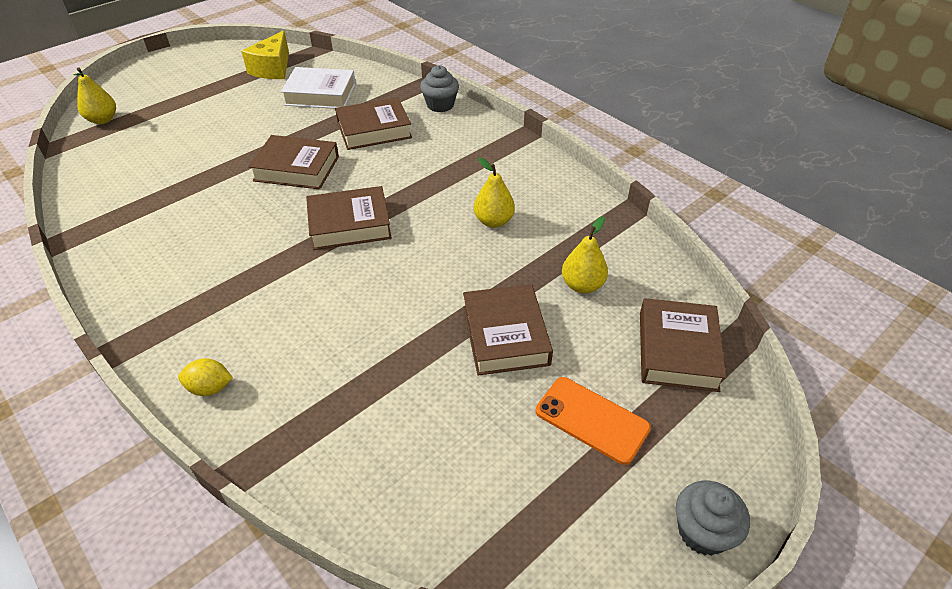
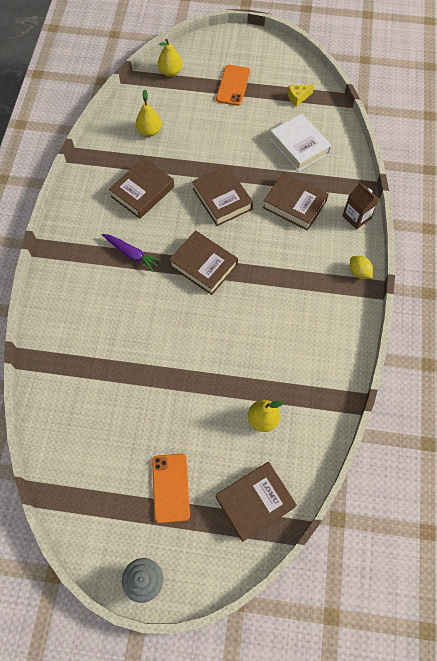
camera: 50 degrees right, 20 degrees up
yellow lemon [178,358,233,396] -> yellow lemon moved to [350,256,373,279]
yellow cheese [241,30,289,79] -> yellow cheese [288,84,314,107], size x0.57
grey cupcake [420,65,459,112] -> brown carton [343,182,379,229]
brown book [463,284,553,376] -> brown book moved to [109,158,174,219]
yellow pear [474,157,515,228] -> yellow pear moved to [136,90,162,137]
none -> purple carrot [102,234,162,272]
none -> orange phone [216,65,250,106]

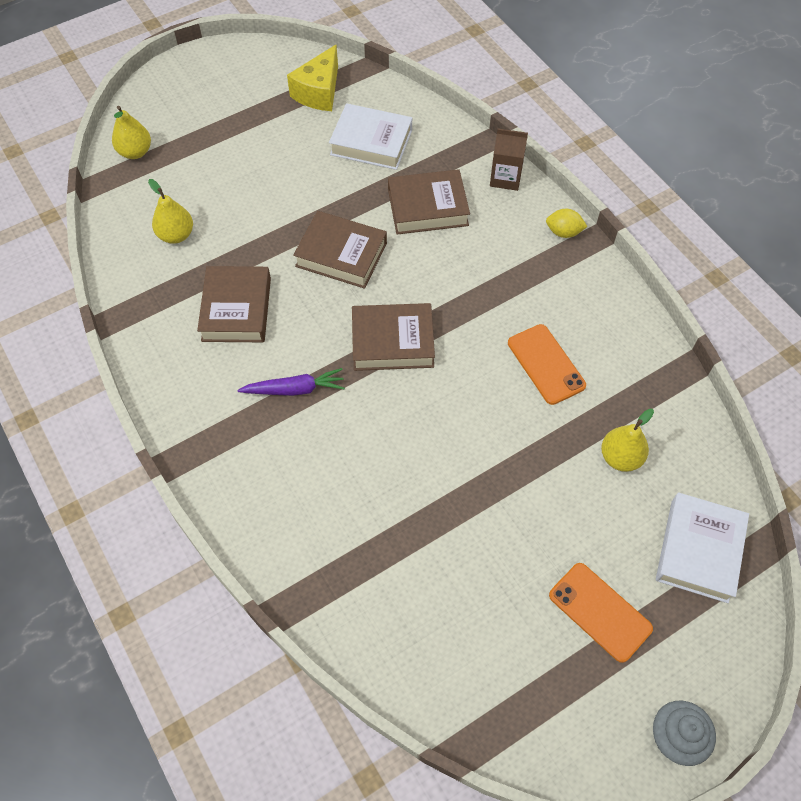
camera: 40 degrees left, 5 degrees down
orange phone [216,65,250,106] -> orange phone moved to [508,324,586,405]
brown book [216,462,297,542] -> white book [656,492,749,603]
yellow cheese [288,84,314,107] -> yellow cheese [287,44,338,111], size x1.74

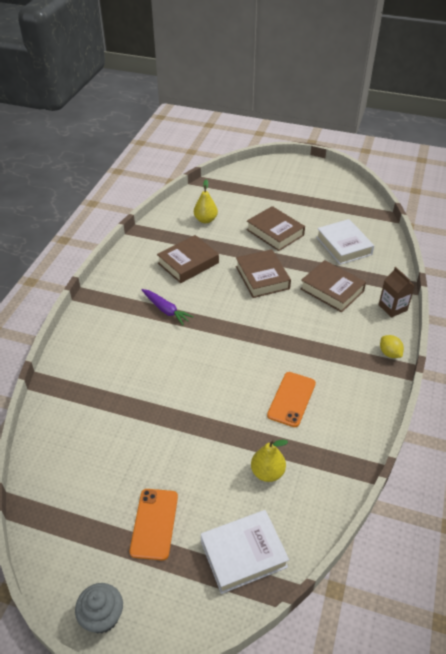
camera: 50 degrees right, 15 degrees down
yellow pear [112,106,151,159] -> none
yellow cheese [287,44,338,111] -> none
brown book [352,303,435,371] -> brown book moved to [246,206,305,251]

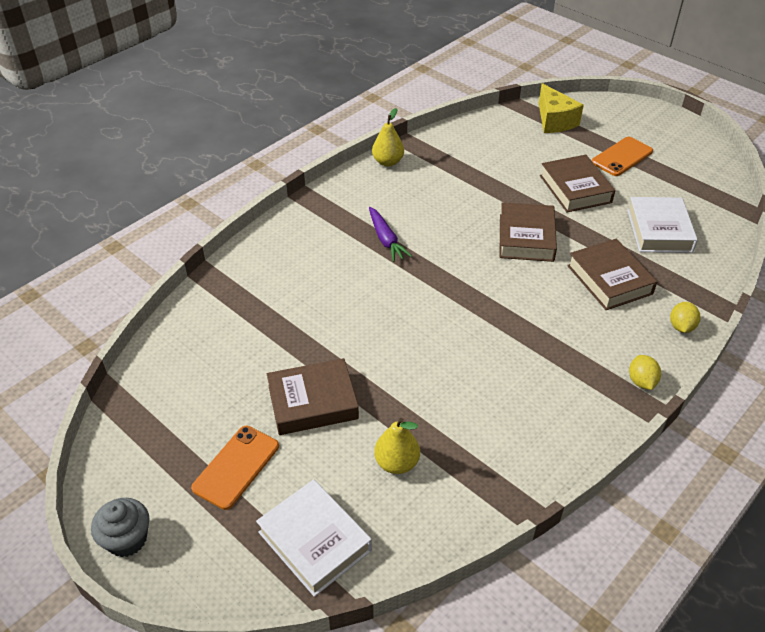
camera: 25 degrees right, 0 degrees up
brown book [157,235,219,283] -> brown book moved to [267,358,359,435]
yellow pear [194,179,218,223] -> yellow pear moved to [372,108,404,167]
white book [201,510,289,594] -> white book turned 45 degrees clockwise [256,479,372,597]
orange phone [267,372,316,427] -> orange phone moved to [592,137,653,176]
brown carton [378,267,415,318] -> yellow lemon [670,302,701,333]
none -> yellow cheese [539,83,584,133]

